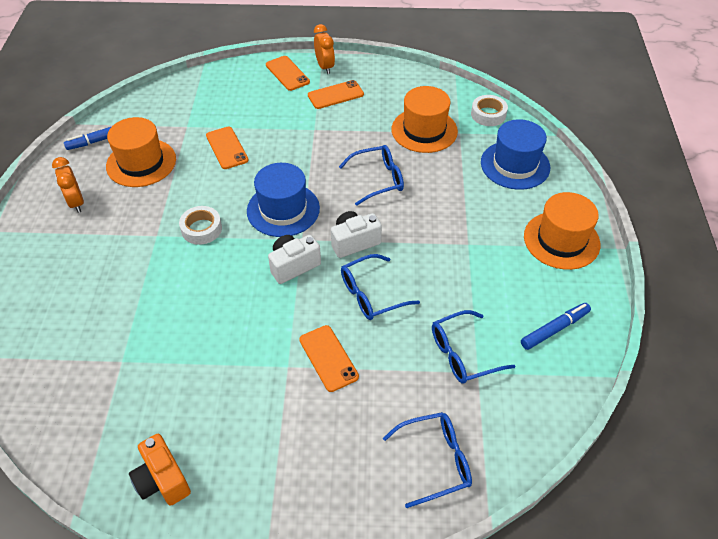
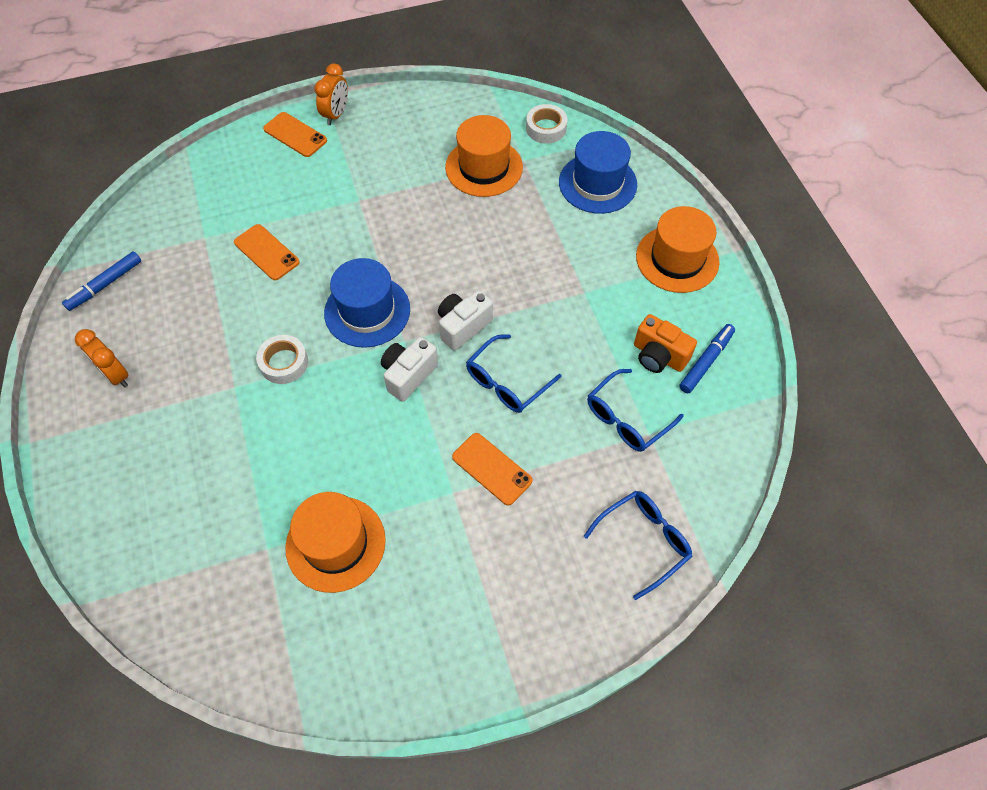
camera: 20 degrees left, 10 degrees up
orange hat [106,117,176,187] -> orange hat moved to [285,492,386,593]
orange camera [129,434,191,506] -> orange camera moved to [634,314,697,373]
orange phone [308,80,364,109] -> none
orange clock [314,24,335,74] -> orange clock turned 60 degrees clockwise [314,63,348,125]
blue glasses [339,145,404,206] -> none

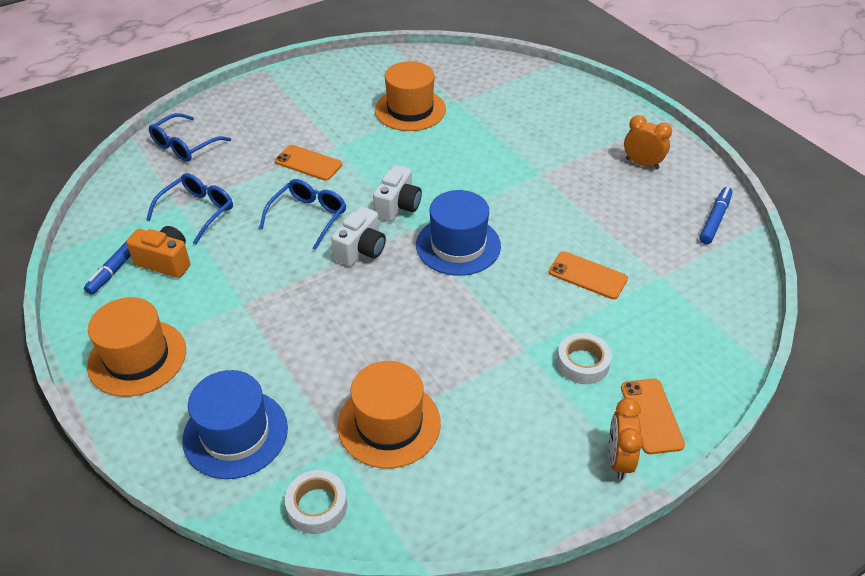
camera: 165 degrees right, 15 degrees down
white tape [256,335,308,384] -> white tape moved to [557,333,612,384]
orange phone [263,112,327,157] -> orange phone turned 60 degrees clockwise [621,379,685,454]

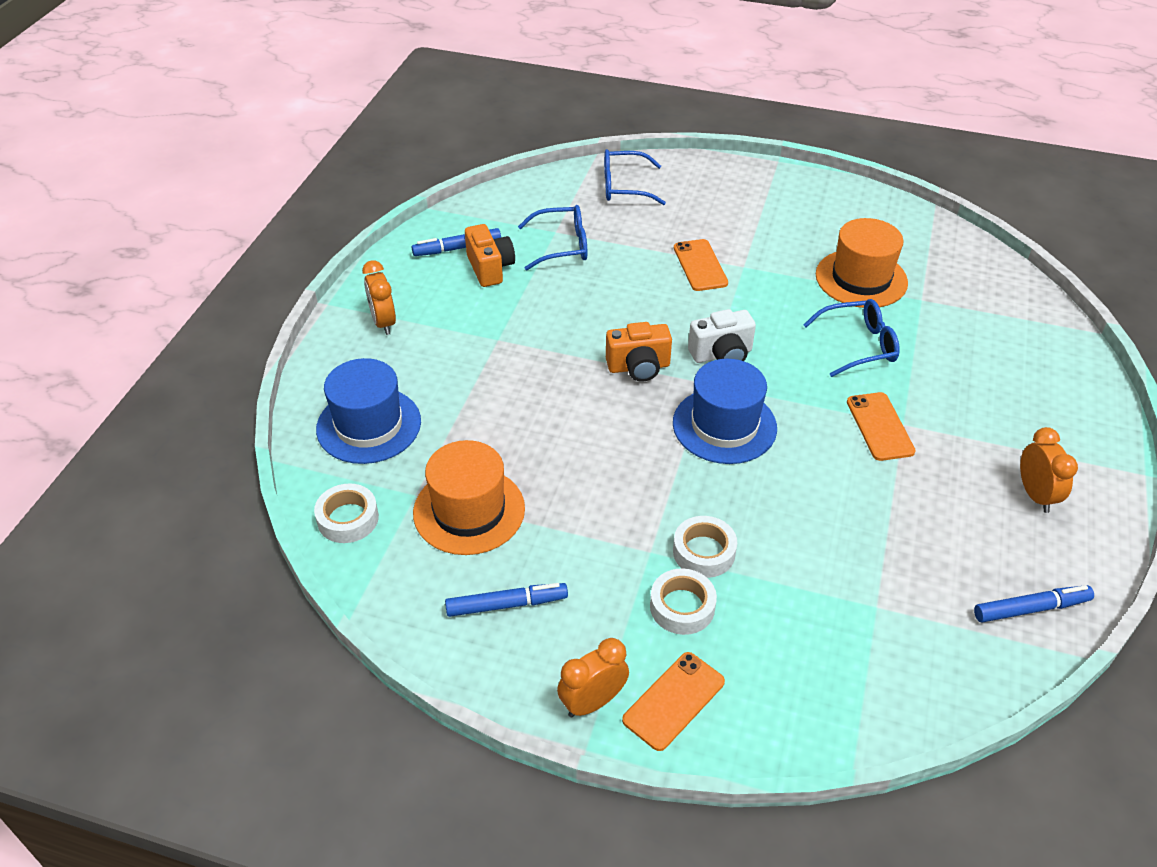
camera: 50 degrees right, 0 degrees up
orange hat [87,297,186,397] -> orange clock [362,260,396,335]
blue glasses [259,179,346,250] -> blue glasses moved to [803,299,900,377]
white camera [331,206,386,266] -> orange camera [606,322,672,382]
orange phone [549,251,628,299] -> orange phone moved to [847,392,916,461]
none -> blue marker [445,583,568,617]
none -> white tape [673,516,737,578]

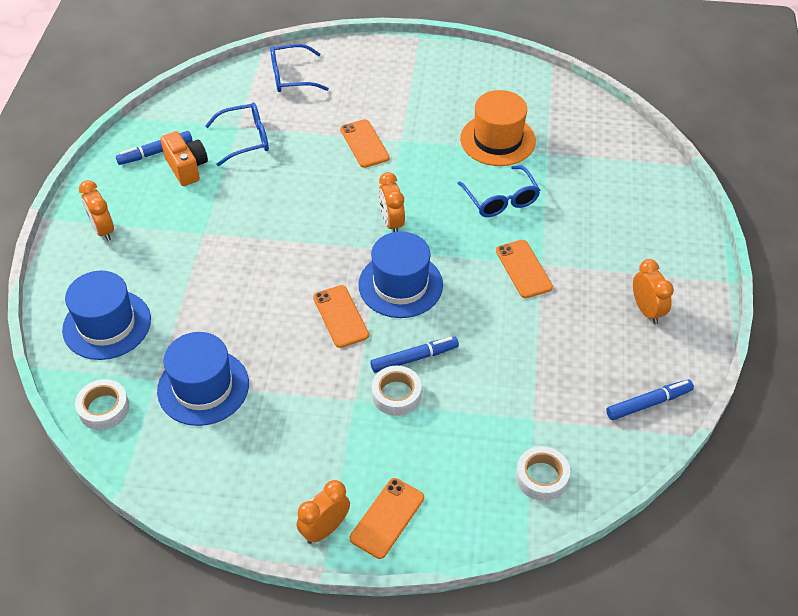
camera: 10 degrees left, 5 degrees up
orange hat [413,440,525,555] -> blue hat [157,332,249,426]
blue marker [445,583,568,617] -> blue marker moved to [370,336,459,373]
orange camera [606,322,672,382] -> none
white tape [650,568,717,635] -> white tape moved to [516,446,570,501]
white camera [688,309,756,363] -> orange clock [379,172,405,232]
blue glasses [803,299,900,377] -> blue glasses turned 90 degrees clockwise [457,165,540,217]
none -> orange phone [313,285,369,348]

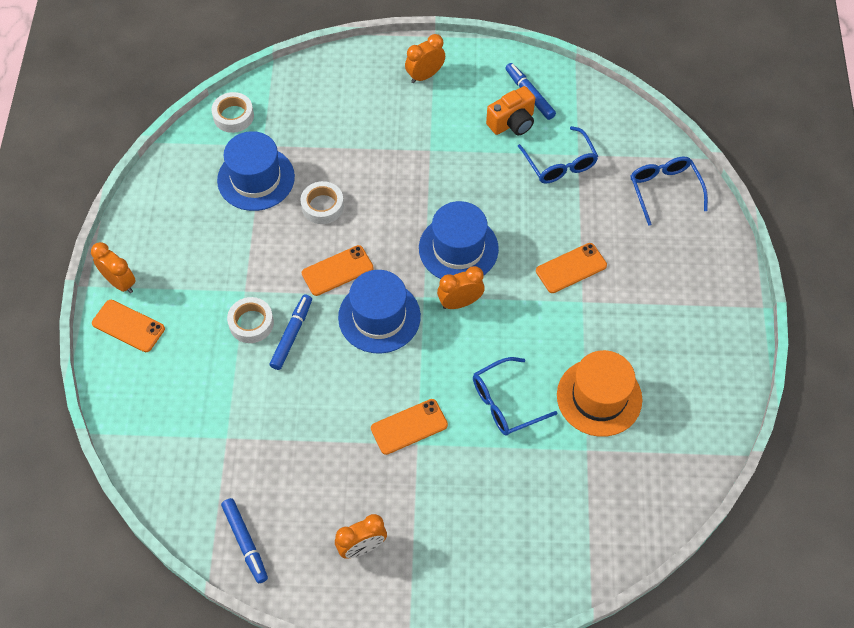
camera: 85 degrees right, 10 degrees up
blue hat [62,270,151,360] -> blue hat moved to [419,201,499,279]
blue marker [370,336,459,373] -> blue marker turned 135 degrees counterclockwise [270,294,312,370]
white tape [516,446,570,501] -> white tape moved to [301,181,344,224]

